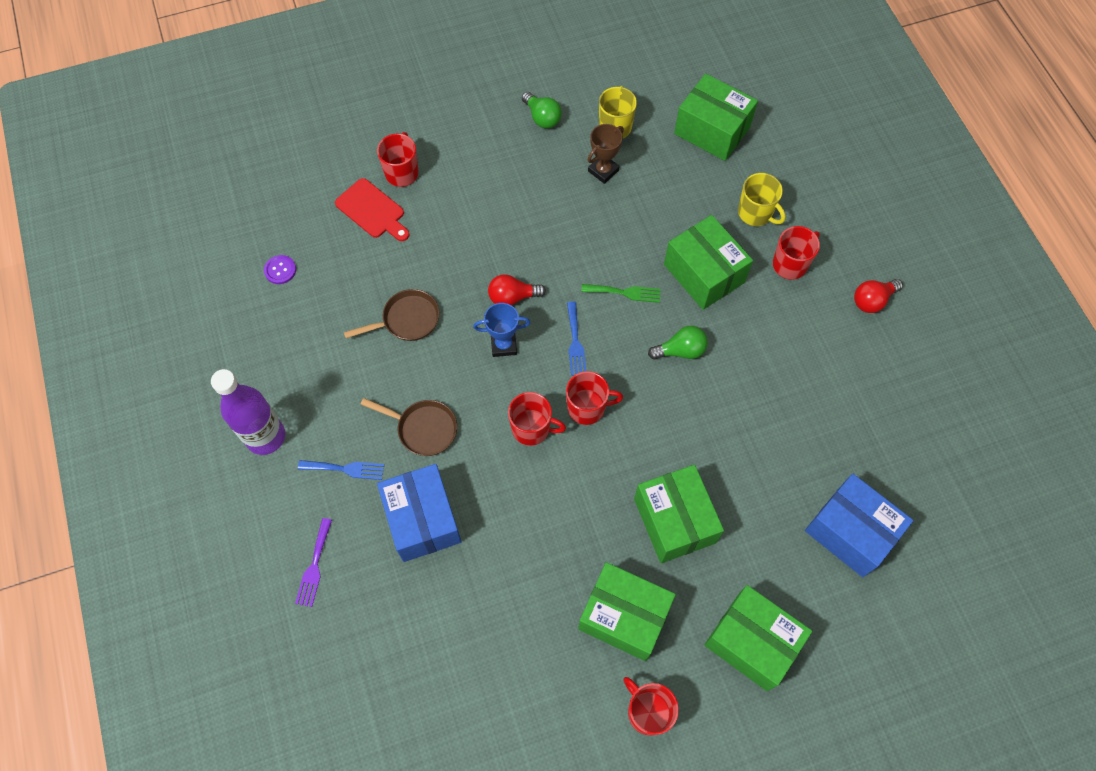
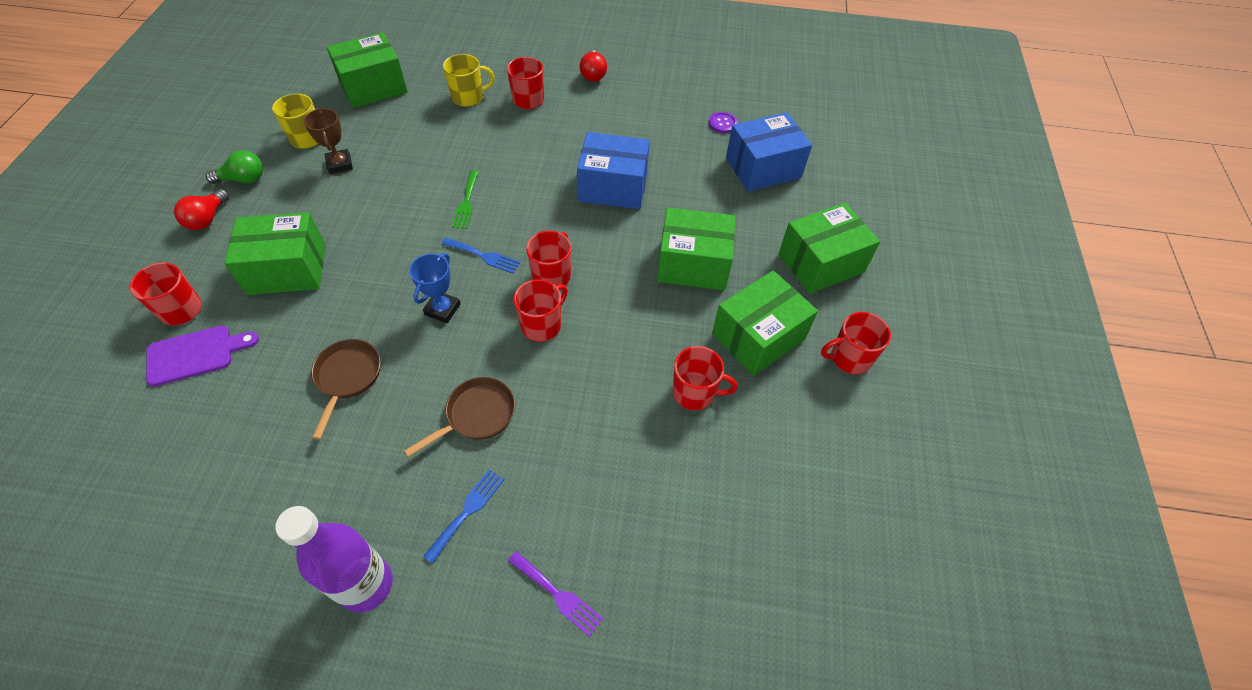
camera: 65 degrees left, 10 degrees down
purple button [264,255,296,284] -> purple button moved to [709,112,738,133]
red cutting board [335,178,410,241] -> purple cutting board [146,325,259,387]
blue box [377,464,461,562] -> blue box moved to [577,132,650,209]
red light bulb [488,274,546,305] -> red light bulb moved to [174,189,230,230]
green fork [581,284,661,303] -> green fork turned 150 degrees clockwise [452,170,479,229]
green light bulb [648,326,708,359] -> none
green box [664,215,753,310] -> green box moved to [224,212,326,295]
none -> red mug [672,346,738,410]

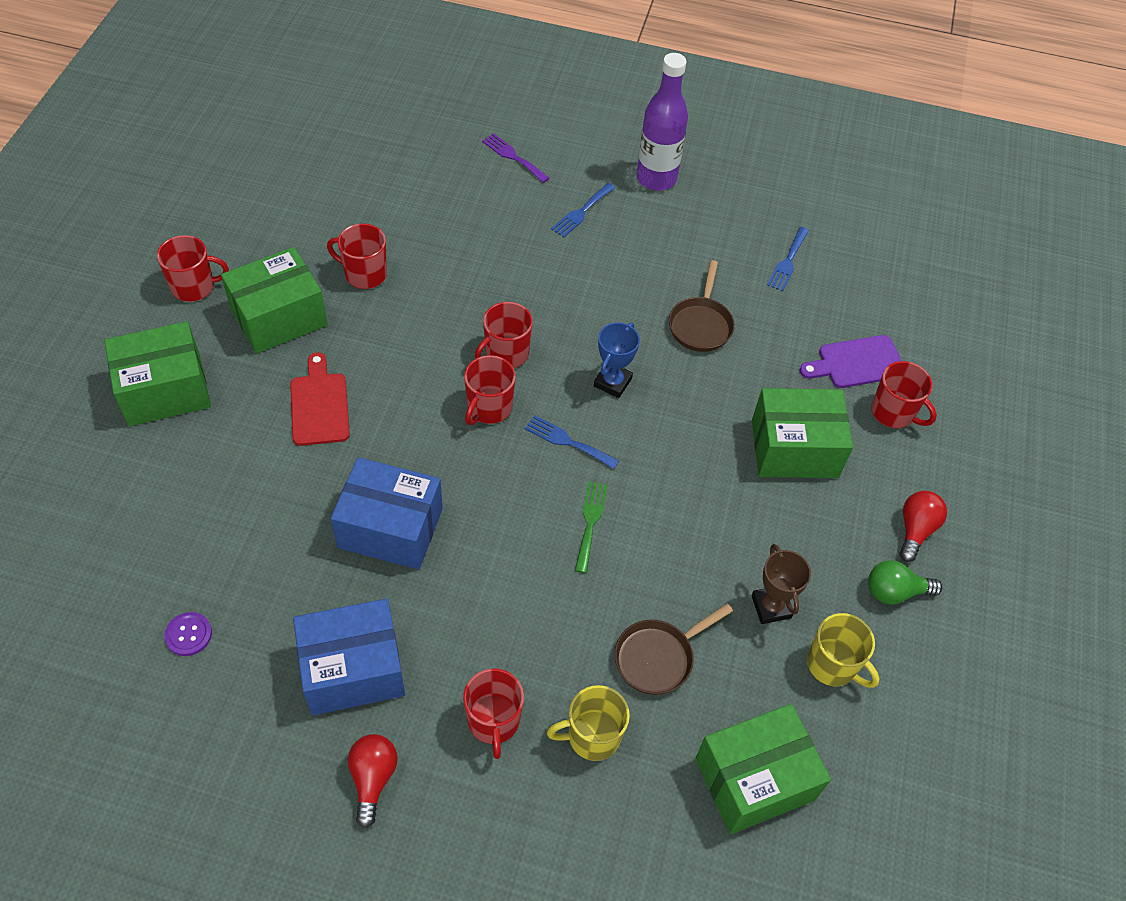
camera: 175 degrees left, 0 degrees up
brown pan [404,377,515,457] -> brown pan moved to [615,603,733,695]
green box [657,207,735,290] -> red cutting board [290,352,350,446]
blue box [726,112,812,192] -> blue box moved to [293,598,405,715]
none -> blue fork [767,227,809,291]

